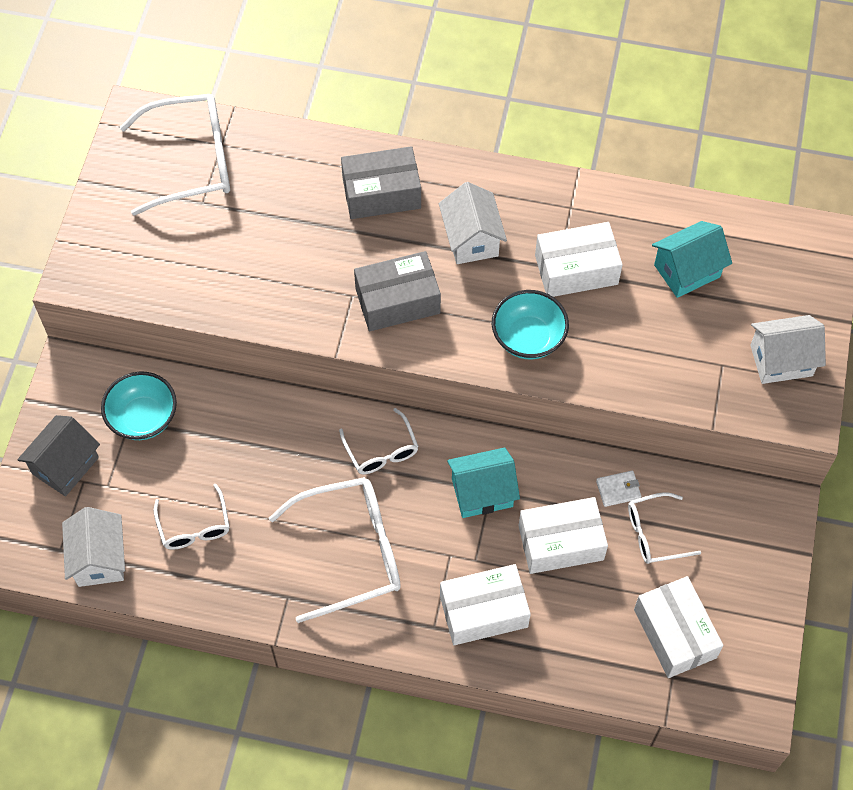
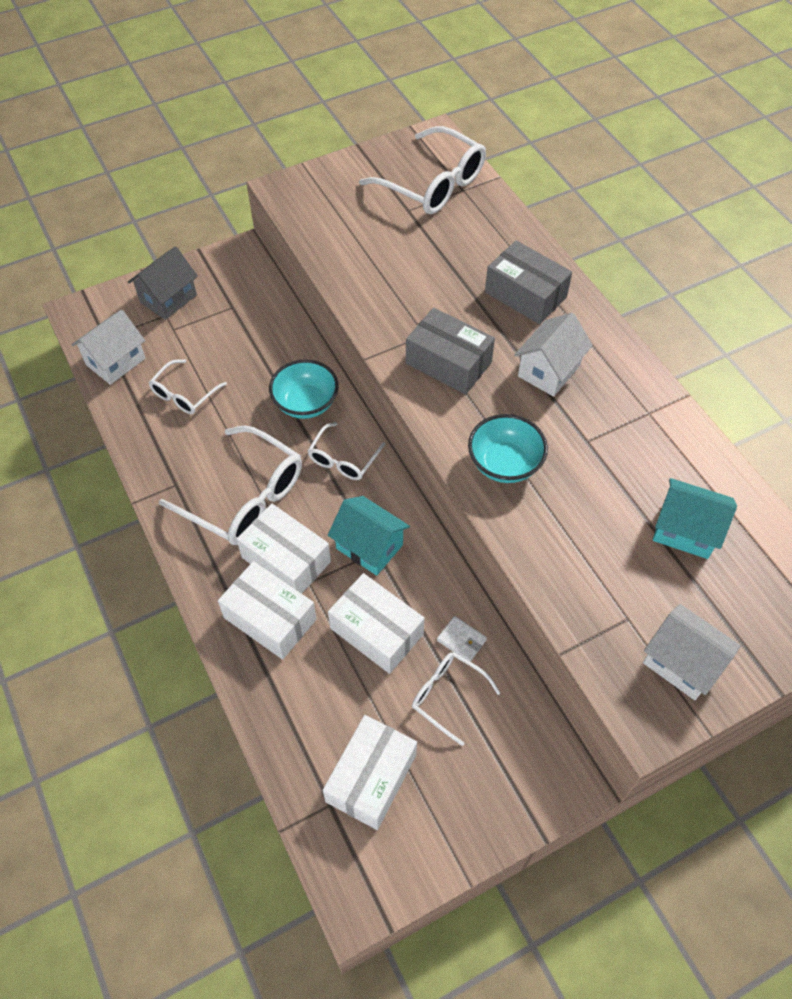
camera: 50 degrees right, 5 degrees down
grey house [17,415,100,496] -> grey house turned 45 degrees counterclockwise [128,246,198,320]
turquoise bowl [101,372,177,440] -> turquoise bowl moved to [269,360,339,419]
white box [535,222,623,297] -> white box moved to [236,503,331,594]

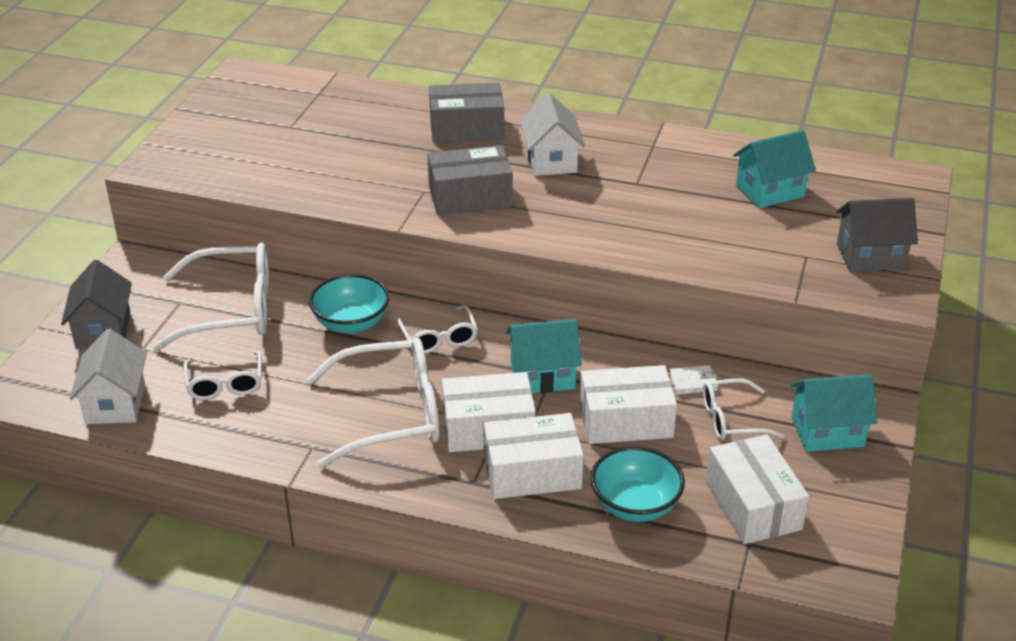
camera: 45 degrees left, 20 degrees down
white glasses [359,126,486,214] -> white glasses moved to [153,243,269,351]
turquoise bowl [468,414,548,483] -> turquoise bowl moved to [590,446,685,522]
white house [643,604,741,700] -> grey house [836,198,918,272]
none -> turquoise house [790,374,878,452]

